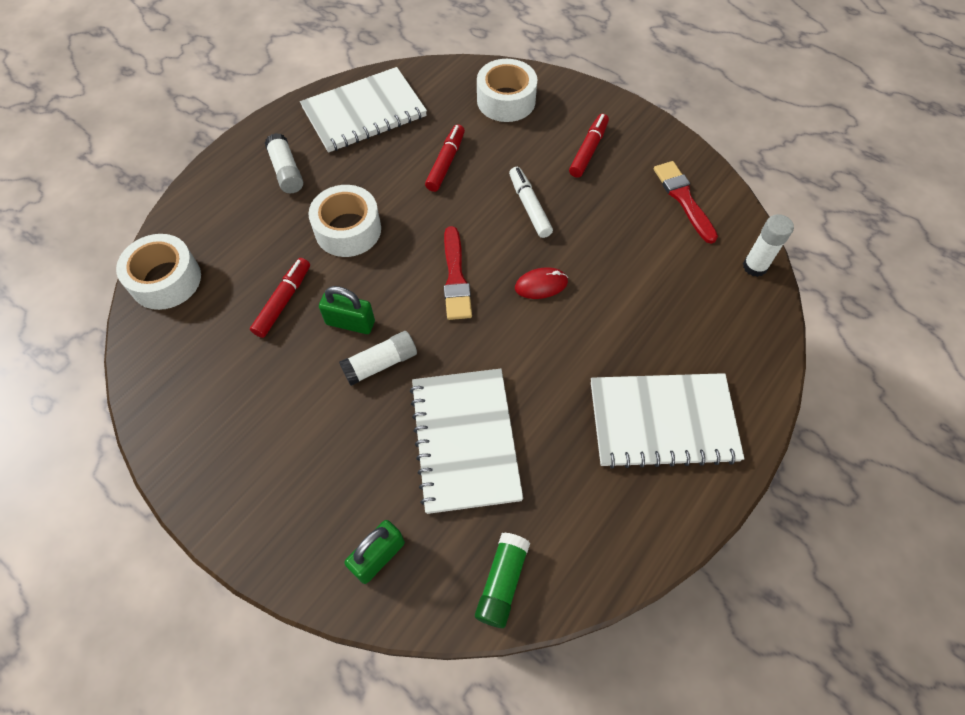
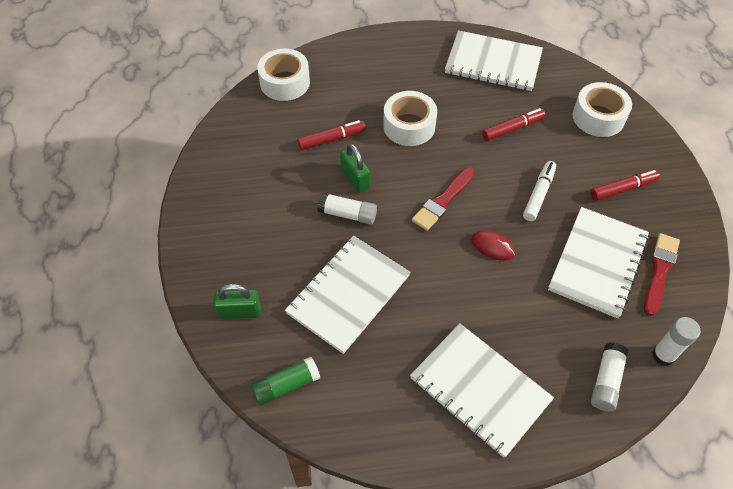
camera: 45 degrees right, 5 degrees down
white glue stick [265,133,303,193] -> white glue stick moved to [591,342,628,412]
none -> white notebook [548,207,649,319]

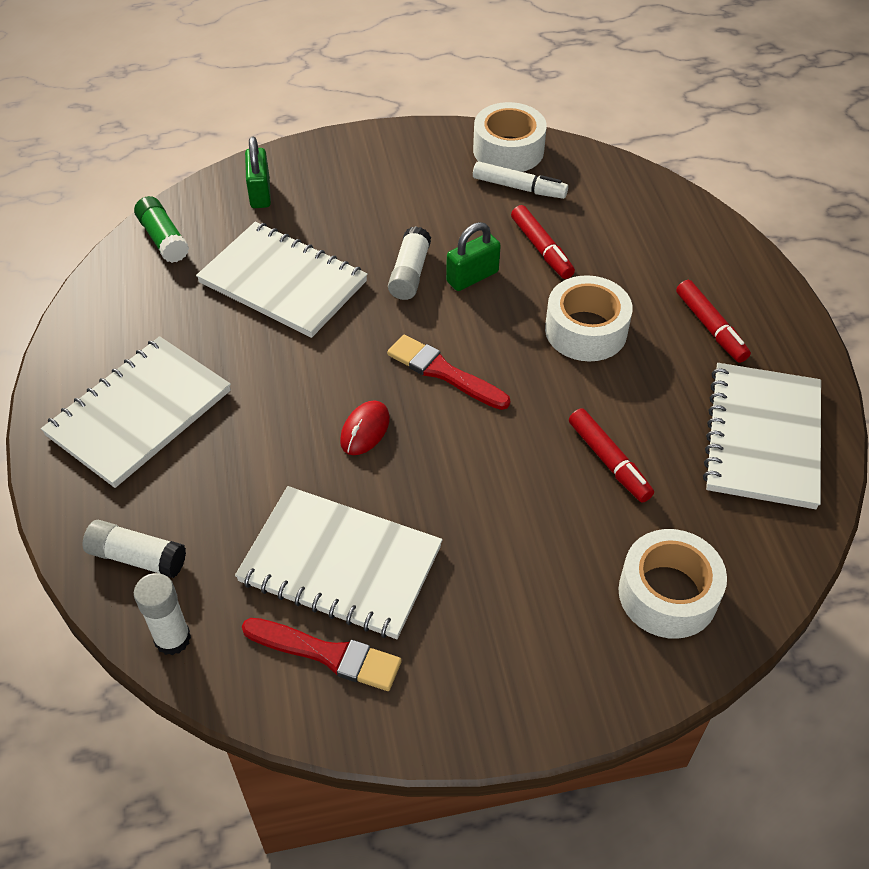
camera: 85 degrees right, 5 degrees down
white tape [257,48,310,101] -> white tape moved to [473,102,547,172]
white marker [523,161,556,221] -> white marker moved to [473,161,568,199]
red marker [590,170,660,201] -> red marker moved to [676,280,751,363]

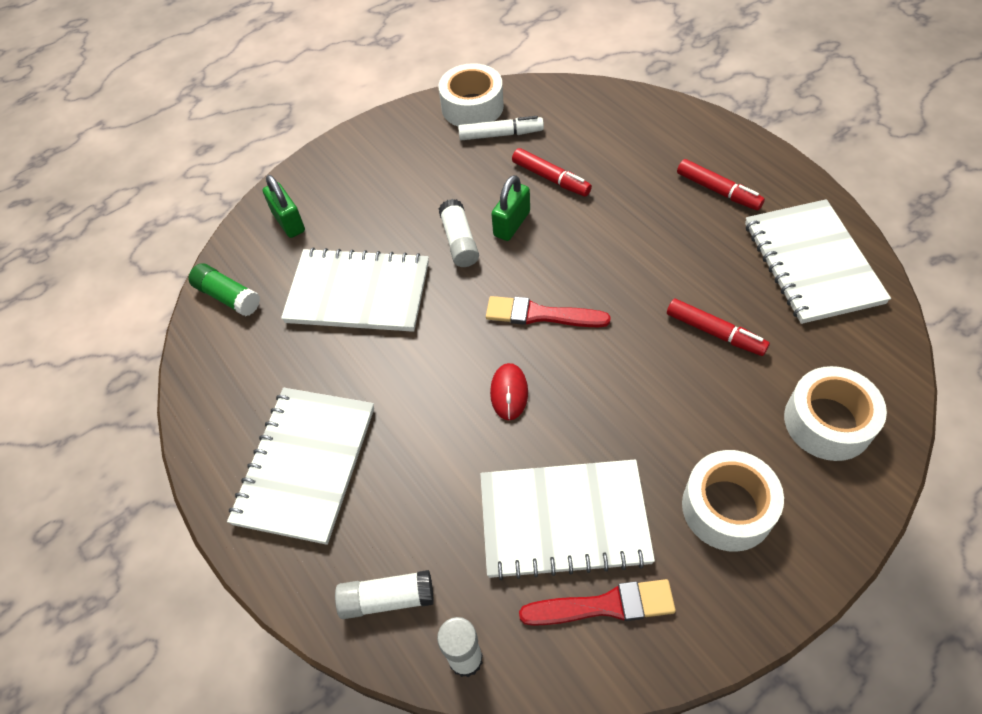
camera: 20 degrees left, 5 degrees up
white tape [545,275,633,362] -> white tape moved to [682,450,784,552]

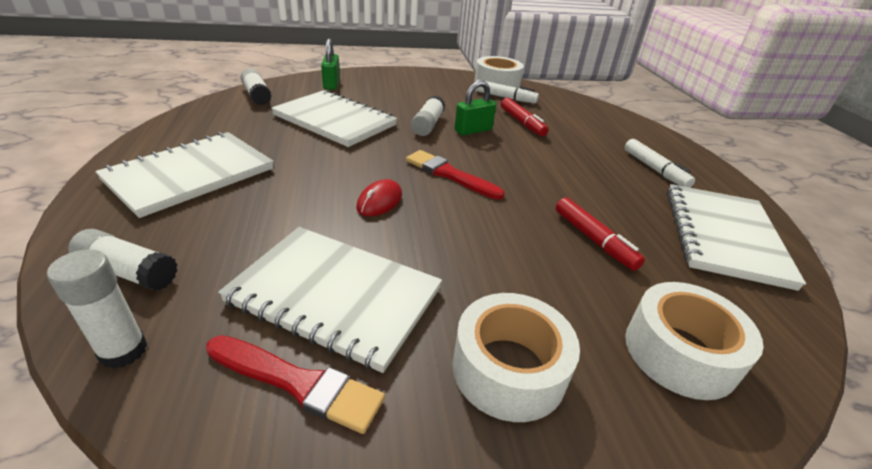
camera: 20 degrees right, 20 degrees down
green glue stick [189,263,260,316] -> white glue stick [241,68,272,106]
red marker [677,159,765,211] -> white marker [625,139,695,188]

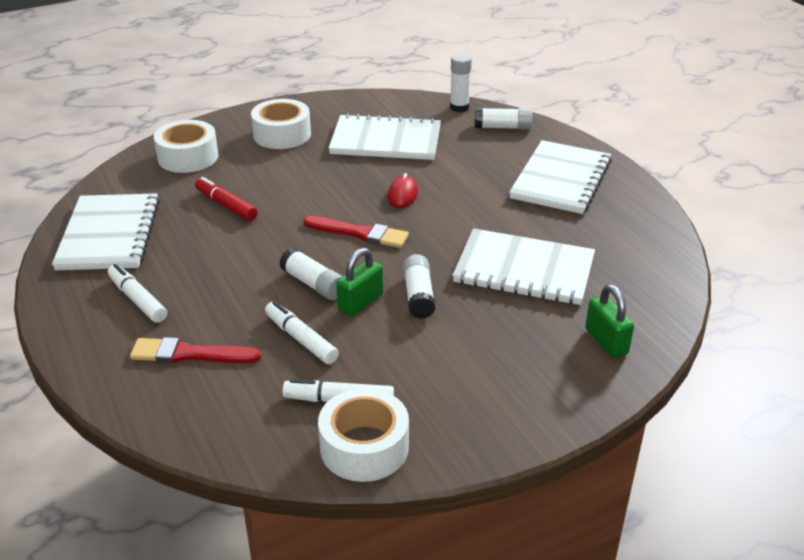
camera: 165 degrees right, 0 degrees up
red brush [206,335,385,434] -> red brush moved to [130,337,261,363]
white glue stick [241,68,272,106] -> white glue stick moved to [279,248,343,300]
red marker [501,98,549,136] -> white marker [265,301,339,364]

